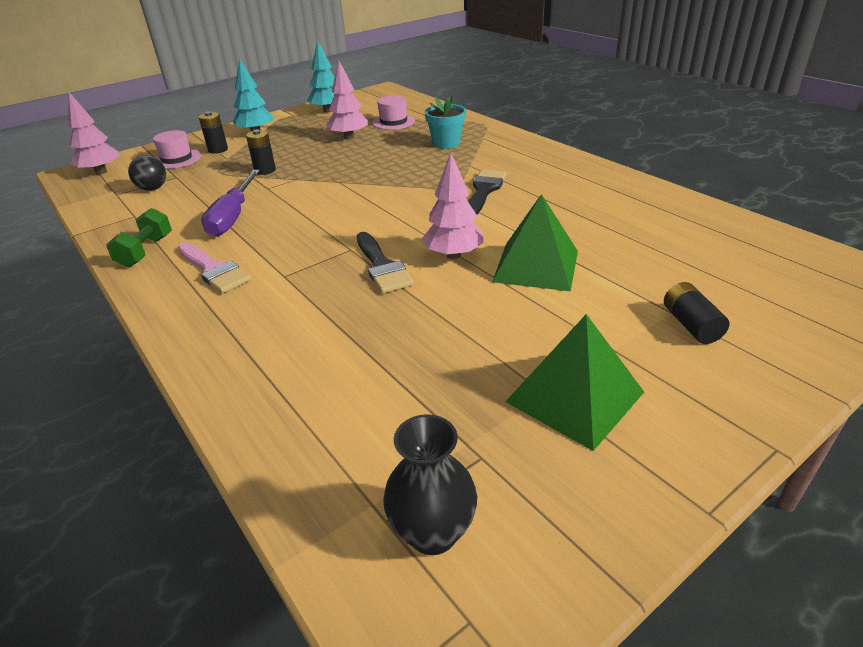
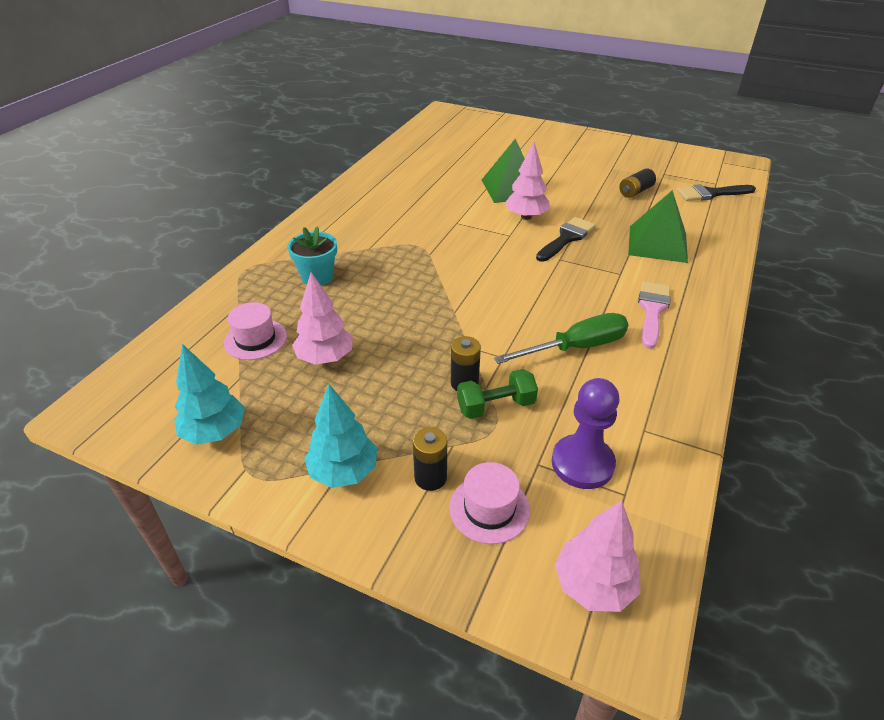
camera: 120 degrees left, 5 degrees up
green dumbbell [106,208,172,267] -> green dumbbell moved to [457,369,538,419]
black ball [128,155,166,191] -> purple pawn [552,378,619,489]
purple screwdriver [201,170,260,237] -> green screwdriver [494,313,629,364]
black vase [383,414,477,555] -> none
black brush [468,169,507,215] -> black brush moved to [677,184,756,201]
green pyramid [505,314,644,451] -> green pyramid moved to [628,190,688,263]
black battery [664,282,729,344] -> black battery moved to [619,168,656,198]

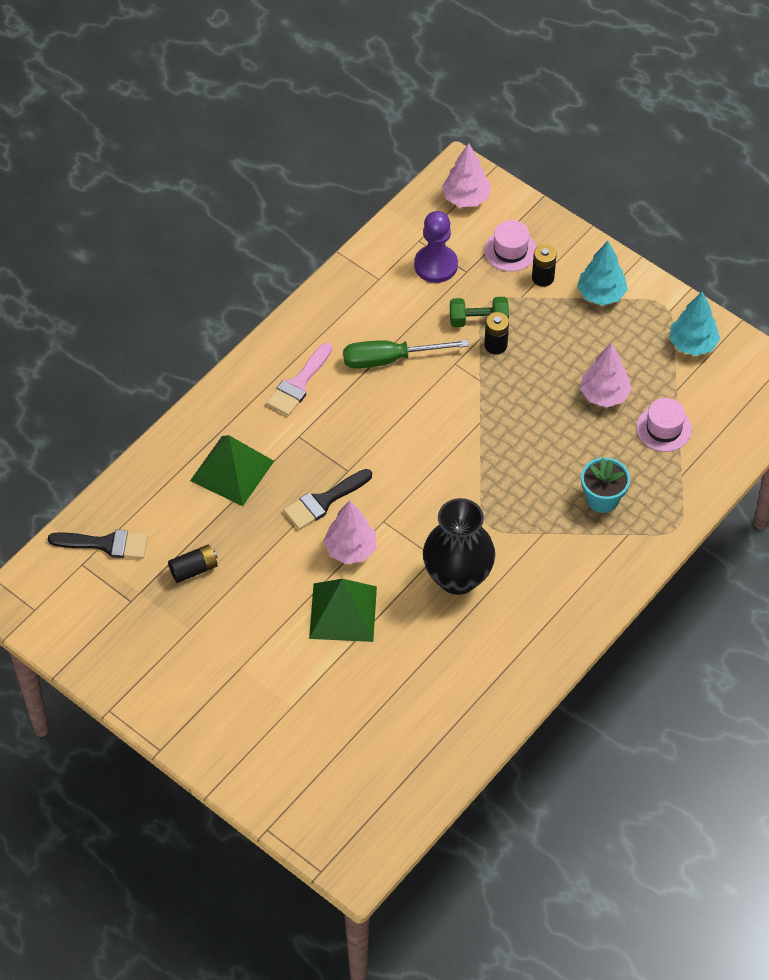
camera: 165 degrees left, 15 degrees up
none -> black vase [423,498,495,595]

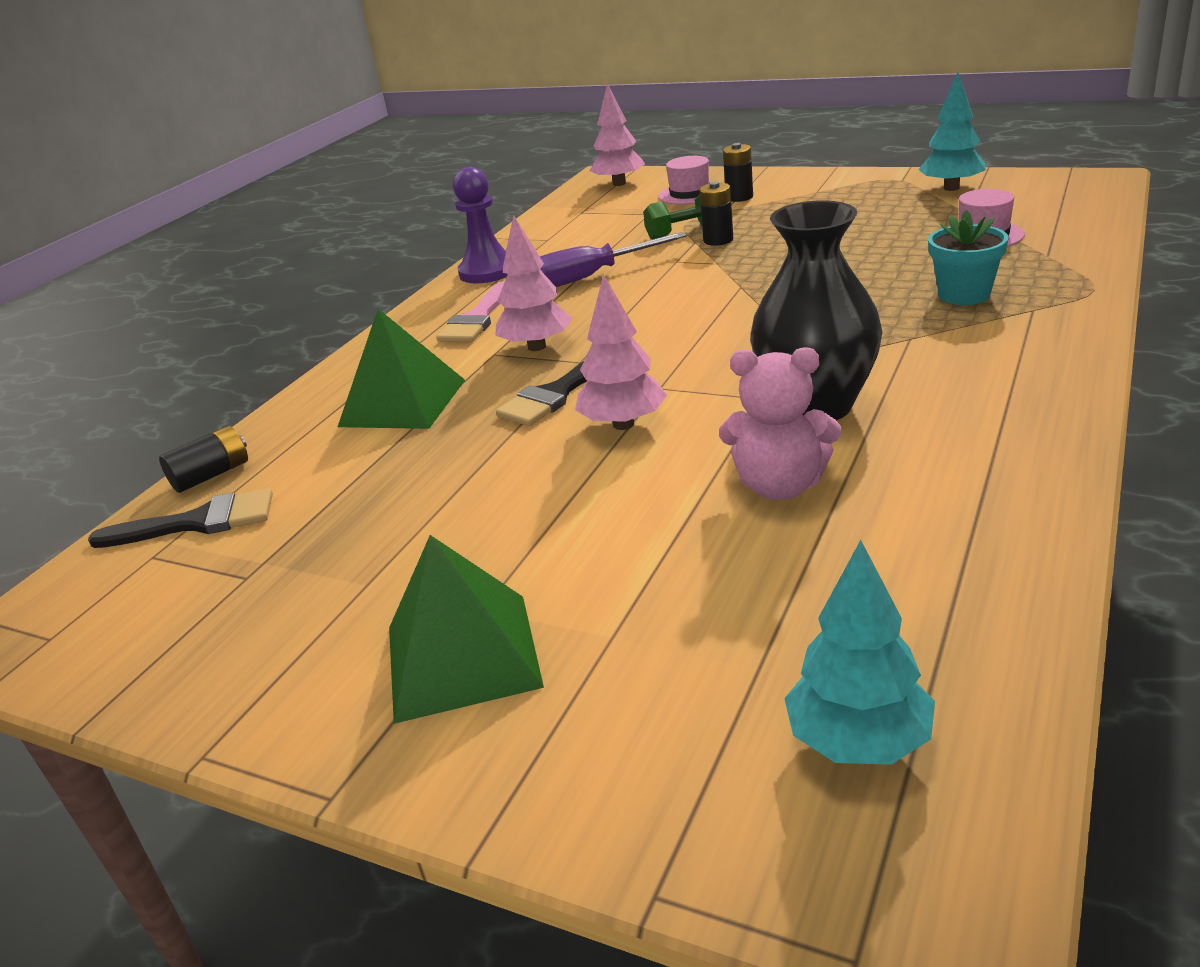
camera: 10 degrees left, 25 degrees down
black battery [168,545,218,583] -> black battery moved to [159,426,248,493]
green pyramid [309,579,377,642] -> green pyramid moved to [389,535,544,724]
green screwdriver [343,340,469,369] -> purple screwdriver [540,232,687,287]
purple pawn [414,211,458,283] -> purple pawn moved to [453,167,508,283]
turquoise tree [577,241,628,305] -> turquoise tree moved to [784,540,935,765]
pink tree [580,343,632,407] -> pink tree moved to [495,215,573,351]
none -> pink teddy bear [719,347,841,500]

